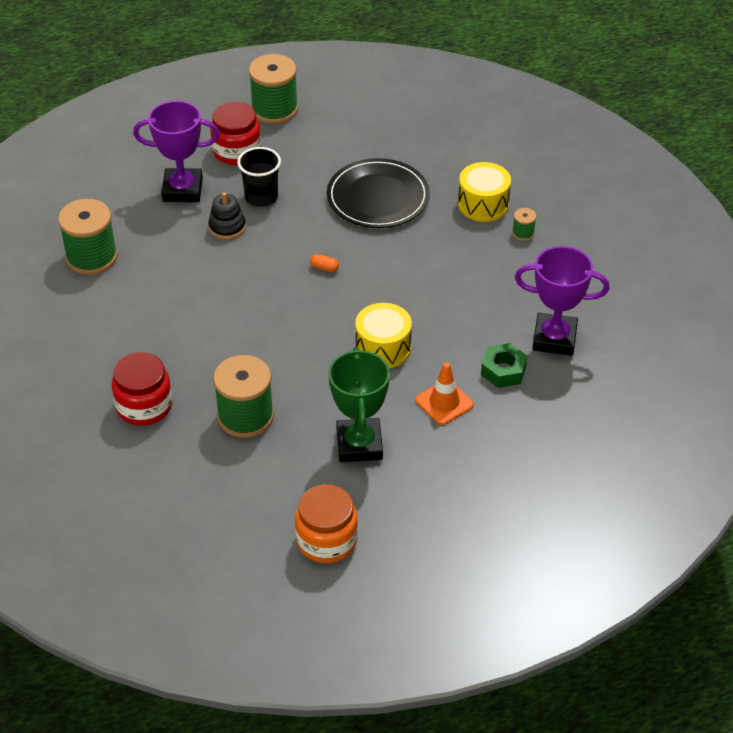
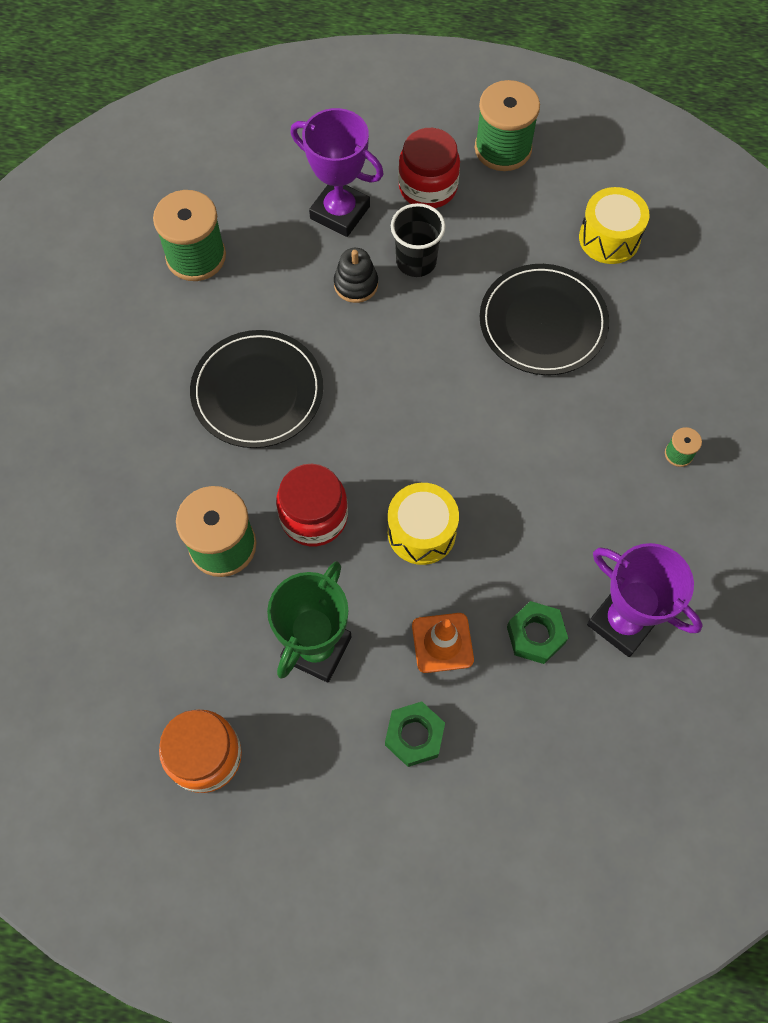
camera: 30 degrees right, 20 degrees up
red jar [112,352,172,426] -> red jar moved to [276,464,348,546]
orange capsule [310,254,339,272] -> none
yellow drum [458,162,511,222] -> yellow drum moved to [579,187,650,264]
none -> black plate [190,330,323,448]
none -> green nut [385,701,445,767]

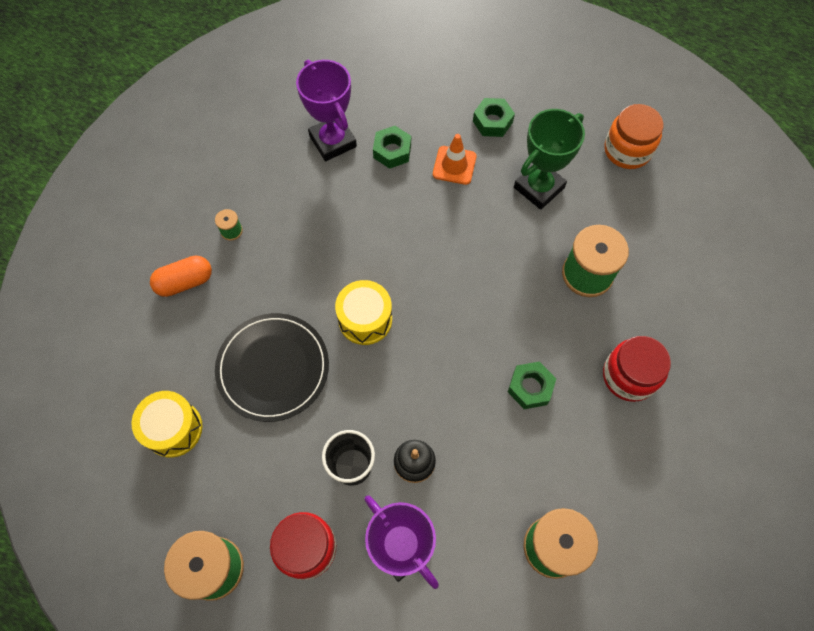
camera: 160 degrees left, 0 degrees up
black plate [190,330,323,448] -> green nut [508,361,556,409]
red jar [276,464,348,546] -> red jar moved to [603,336,671,402]
yellow drum [388,483,459,565] -> yellow drum moved to [335,280,392,345]
none -> orange capsule [150,256,212,297]

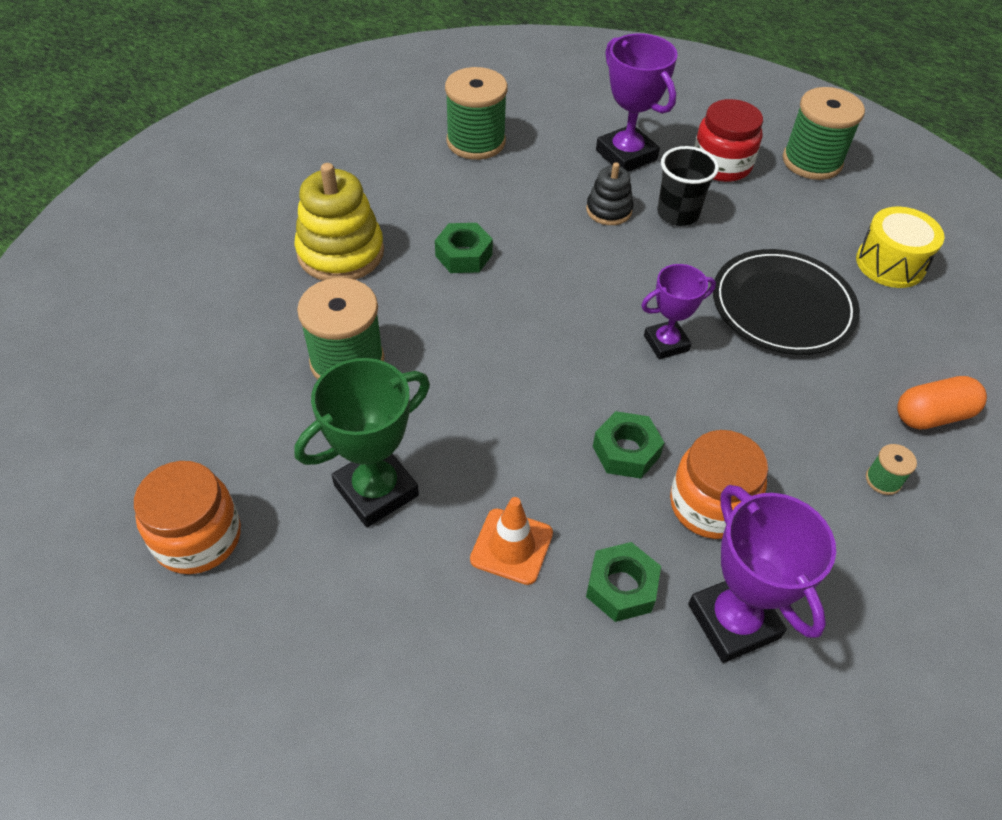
camera: 175 degrees left, 15 degrees down
yellow drum [335,280,392,345] -> purple trophy [641,264,716,359]
green nut [473,98,515,137] -> green nut moved to [593,411,664,479]
red jar [603,336,671,402] -> yellow stacking toy [295,163,384,281]
none -> orange jar [670,430,768,539]

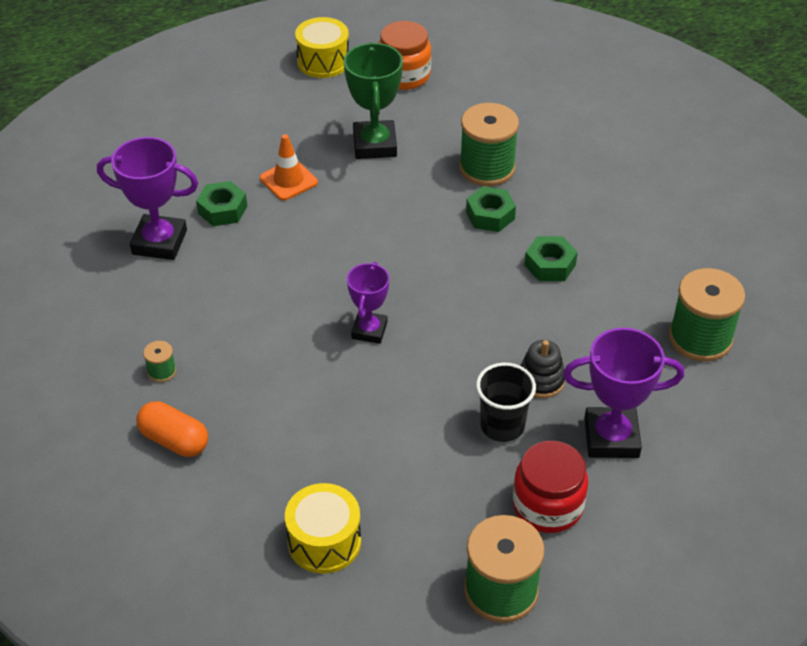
camera: 125 degrees right, 5 degrees down
yellow stacking toy [295,163,384,281] -> none
green nut [593,411,664,479] -> green nut moved to [466,186,516,232]
orange jar [670,430,768,539] -> none
black plate [713,249,860,355] -> none
orange capsule [897,376,987,429] -> orange capsule turned 75 degrees counterclockwise [136,401,208,457]
none -> yellow drum [295,17,349,78]

